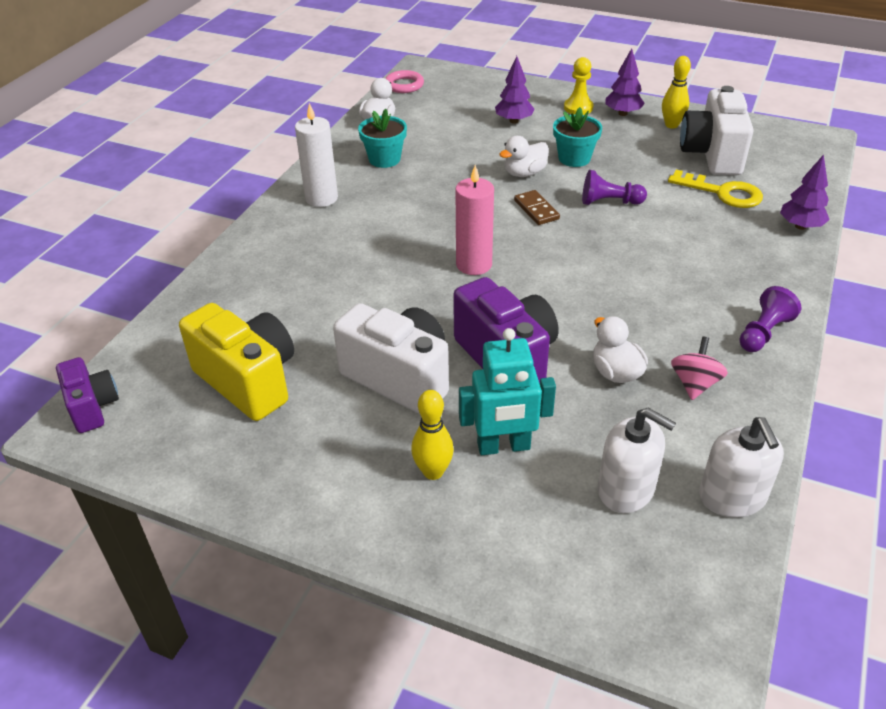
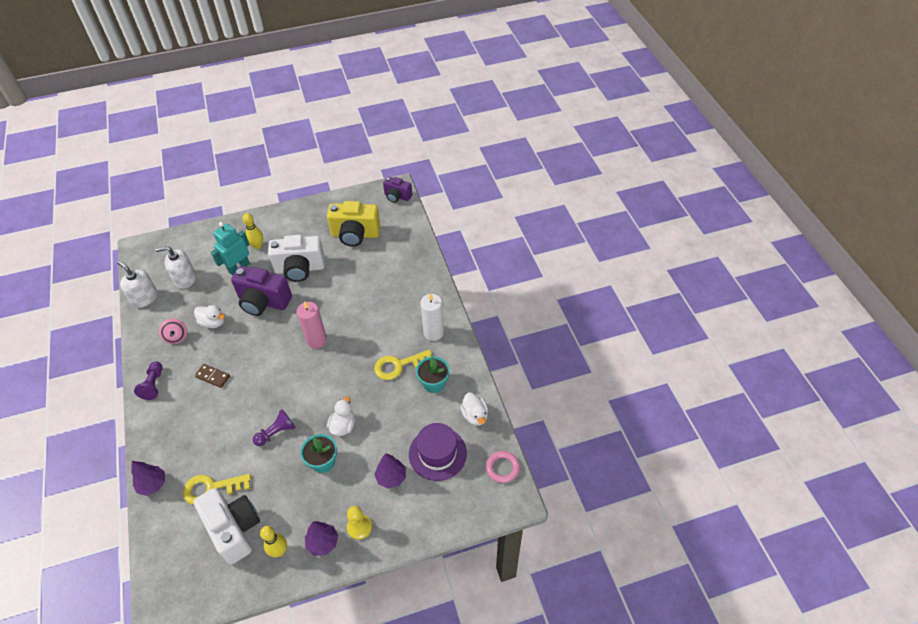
camera: 140 degrees right, 10 degrees up
brown domino [514,190,560,225] -> brown domino moved to [195,364,230,388]
none -> yellow key [374,350,432,380]
none -> purple hat [409,423,467,481]

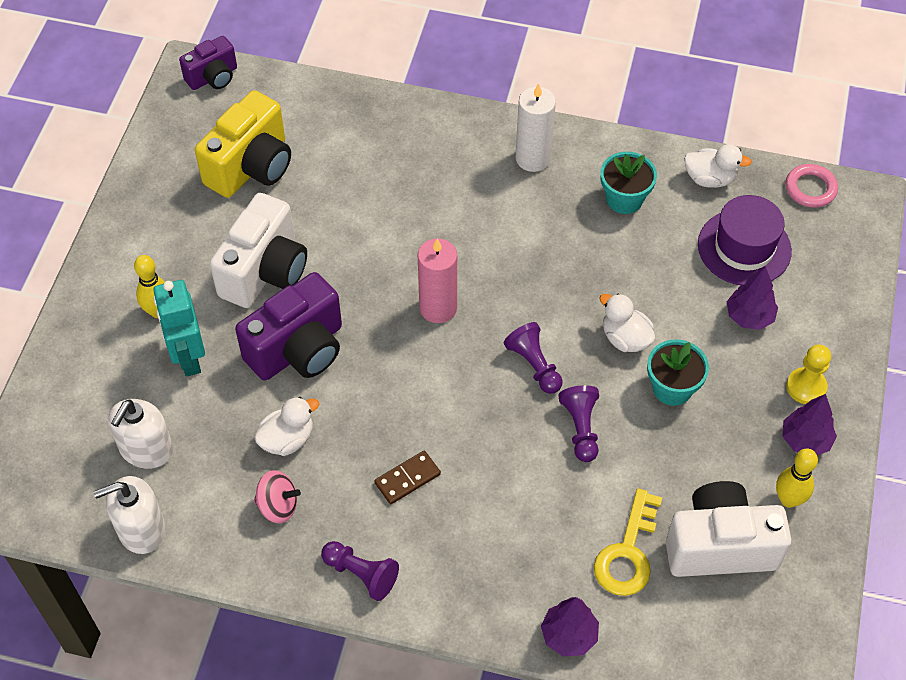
camera: 60 degrees left, 5 degrees up
yellow key [374,350,432,380] -> none
none -> purple pawn [504,322,563,394]

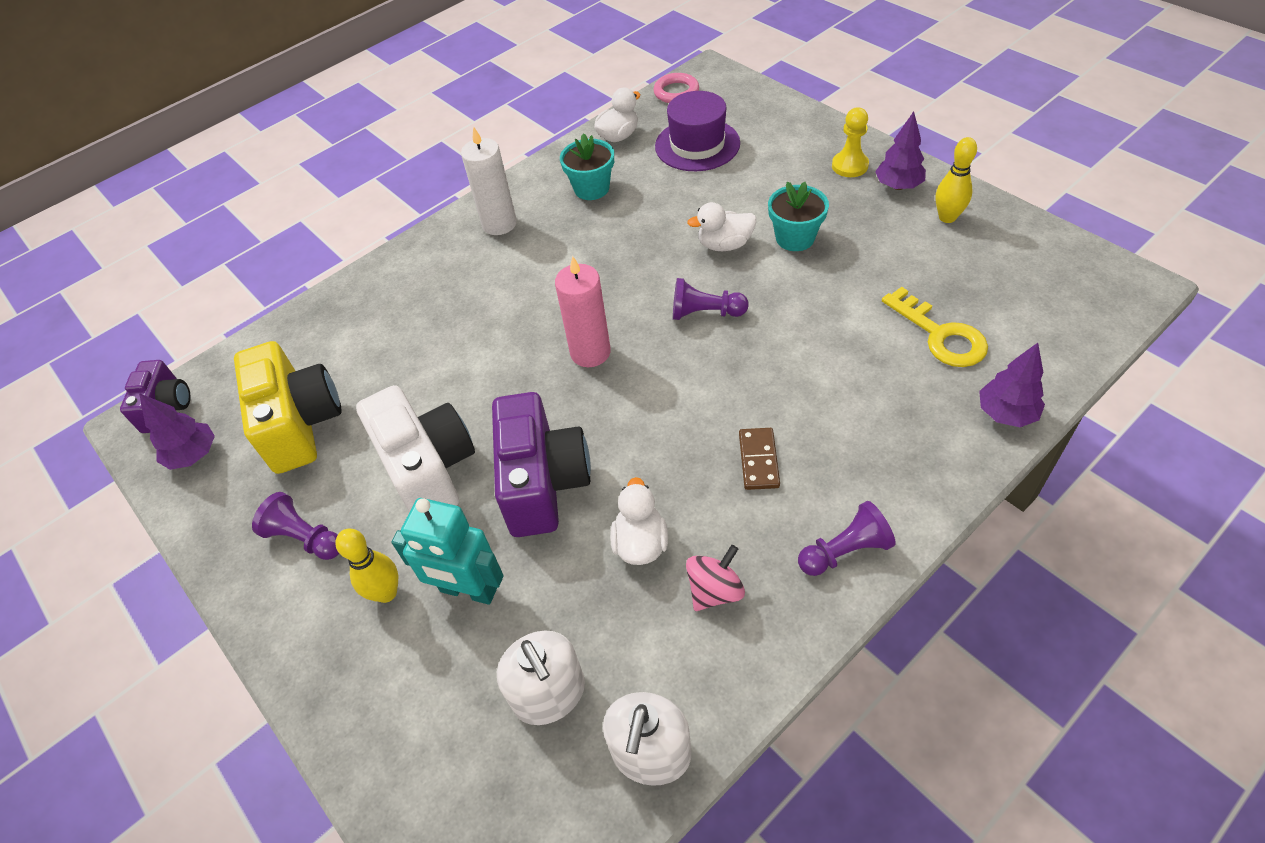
camera: 50 degrees left, 5 degrees down
purple pawn [558,385,599,462] -> purple pawn moved to [252,492,339,560]
white camera [666,481,791,577] -> none
purple tree [727,266,778,330] -> purple tree moved to [139,393,215,470]

